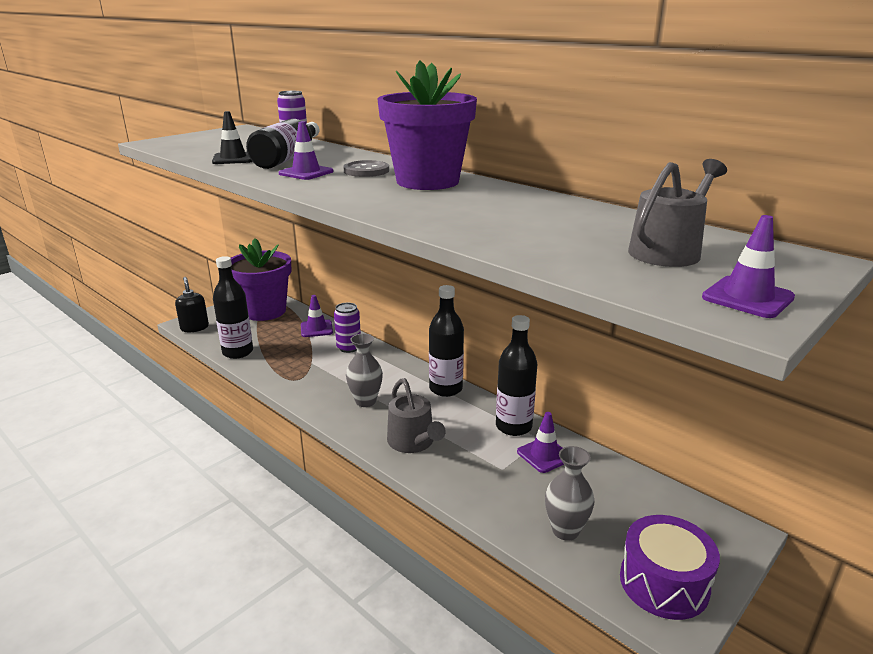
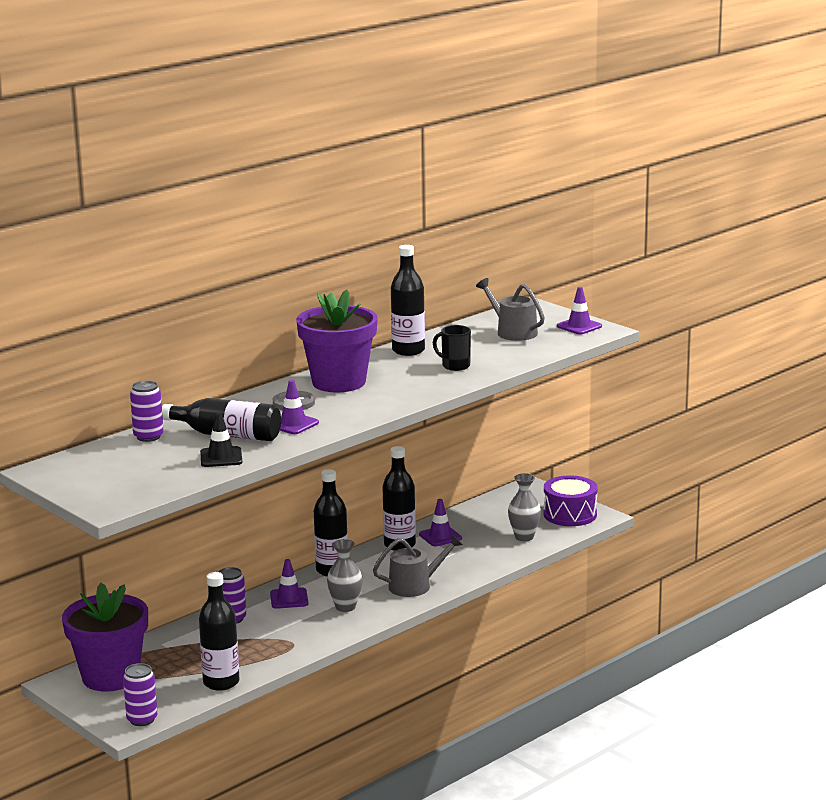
camera: 85 degrees left, 5 degrees down
black soap dispenser [175,277,209,332] -> purple can [123,663,157,726]
purple traffic cone [301,295,333,337] -> purple traffic cone moved to [270,559,308,609]
none -> black bottle [391,245,425,356]
none -> black mug [433,325,471,371]

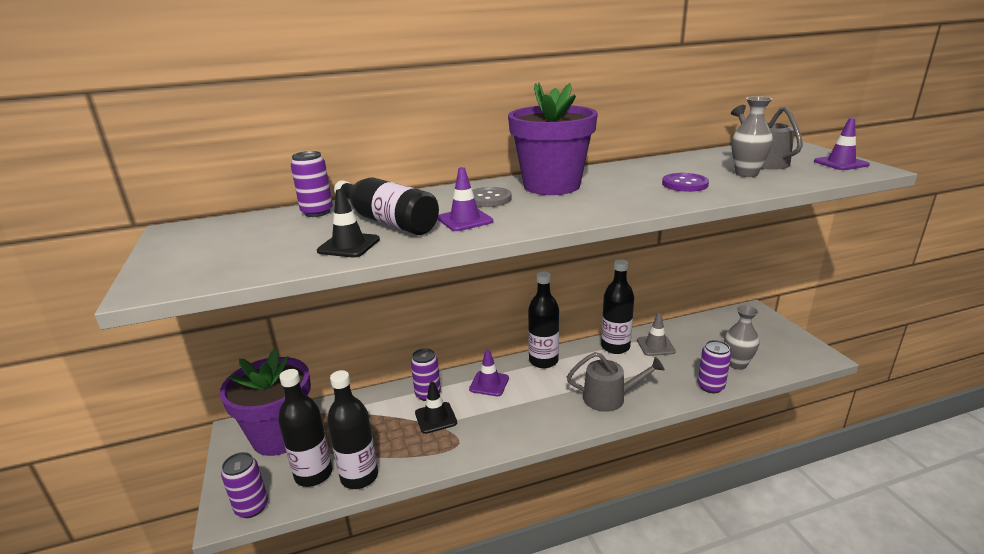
camera: 25 degrees right, 5 degrees up
grey vase [327,539,363,612] -> grey vase moved to [731,96,773,177]
black bottle [391,245,425,356] -> black bottle moved to [278,369,333,487]
purple traffic cone [419,499,462,546] -> grey traffic cone [637,313,676,356]
black mug [433,325,471,371] -> purple button [662,173,709,192]
purple drum [544,475,598,526] -> none
none -> black traffic cone [415,382,457,434]
none -> purple can [698,340,731,393]

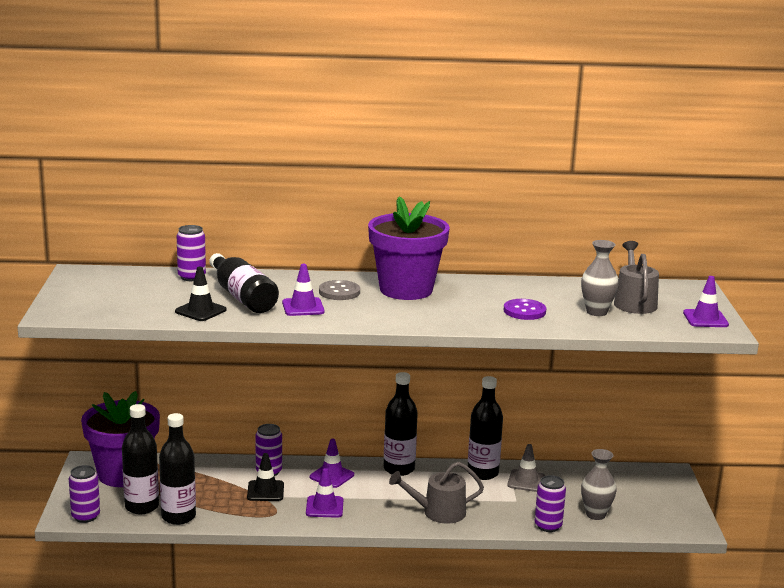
camera: 15 degrees right, 5 degrees down
grey watering can [567,352,665,412] -> grey watering can turned 150 degrees clockwise [389,462,484,523]
none -> purple traffic cone [306,468,343,518]

